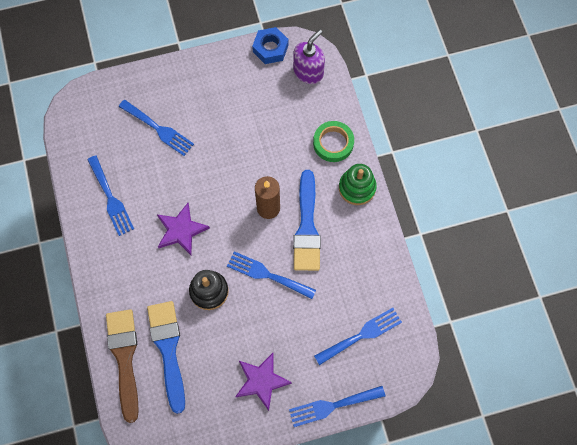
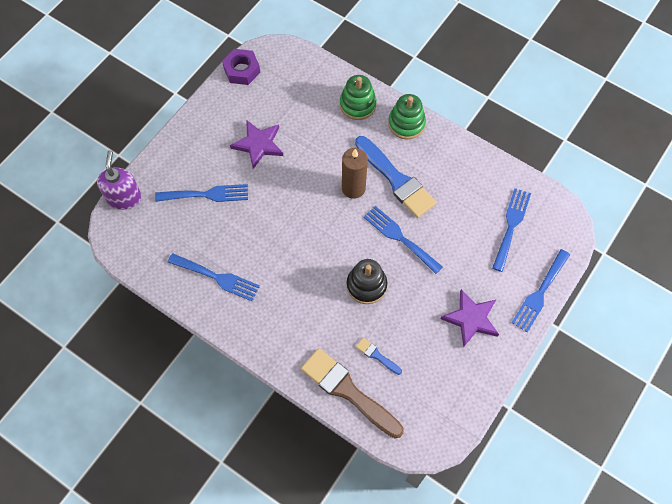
camera: 40 degrees left, 5 degrees down
blue brush [147,301,185,414] -> blue brush [356,338,402,375], size x0.45
purple star [157,203,210,255] -> purple star moved to [230,120,283,169]
blue fork [227,251,316,299] -> blue fork turned 60 degrees clockwise [364,206,443,274]
blue nut [252,27,289,64] -> purple nut [222,49,260,85]
purple soap dispenser [293,29,325,84] -> purple soap dispenser moved to [97,150,141,210]
green tape [313,121,354,162] -> green stacking toy [340,75,377,120]

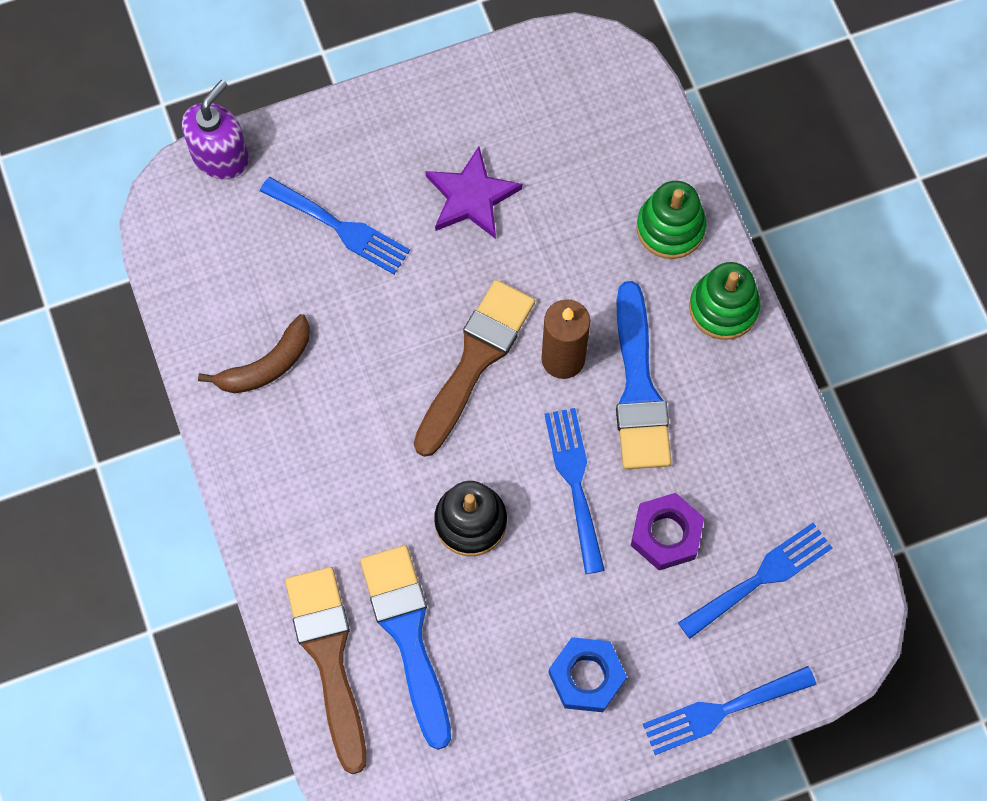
camera: 35 degrees right, 5 degrees up
blue fork [168,253,260,301] -> brown banana [198,314,310,393]
purple nut [222,49,260,85] -> purple nut moved to [631,493,704,570]
blue brush [356,338,402,375] -> blue brush [360,545,451,750], size x2.24
purple star [441,289,499,348] -> blue nut [549,637,627,712]
none -> brown brush [414,280,535,457]

